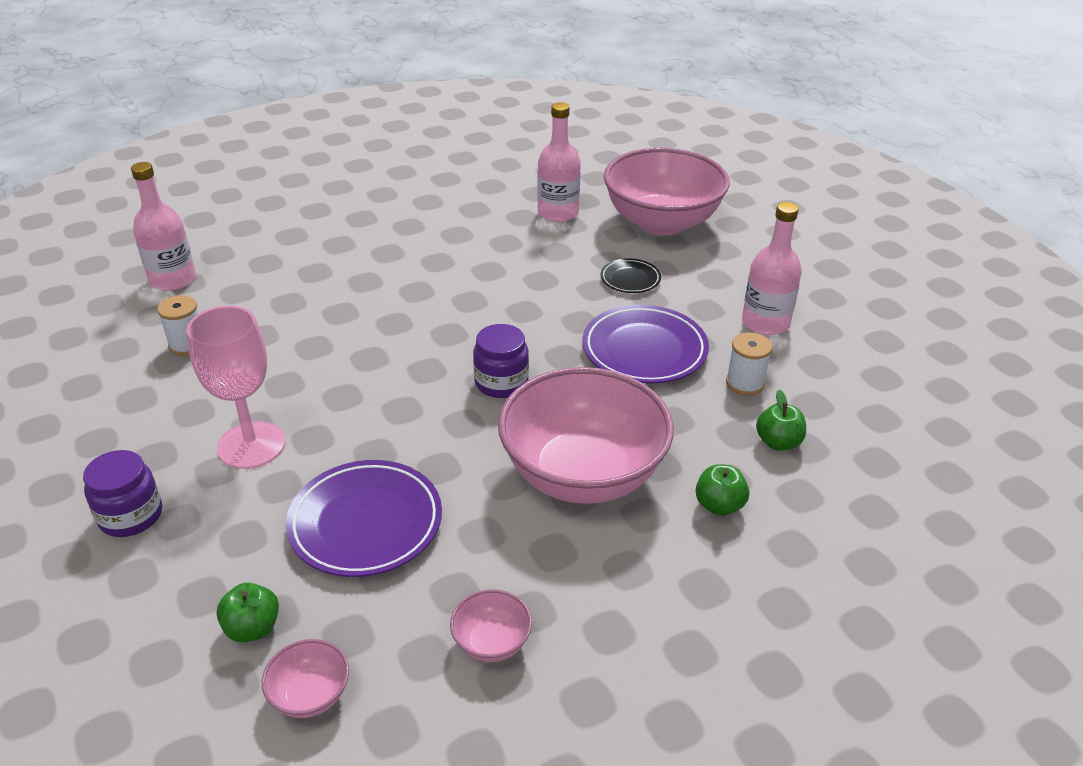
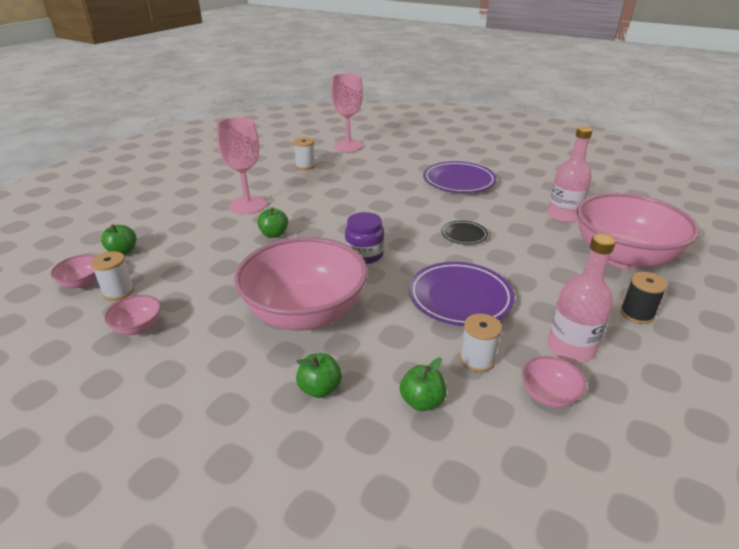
camera: 60 degrees right, 5 degrees down
purple jar [83,450,162,537] -> none
pink bottle [131,162,196,291] -> pink goblet [331,73,363,152]
purple plate [286,460,442,577] -> purple plate moved to [423,161,497,193]
black plate [600,258,661,293] -> black plate moved to [441,220,488,245]
none -> white spool [91,251,134,301]
none -> green apple [257,207,288,238]
none -> pink bowl [522,356,587,408]
none -> black spool [620,272,668,324]

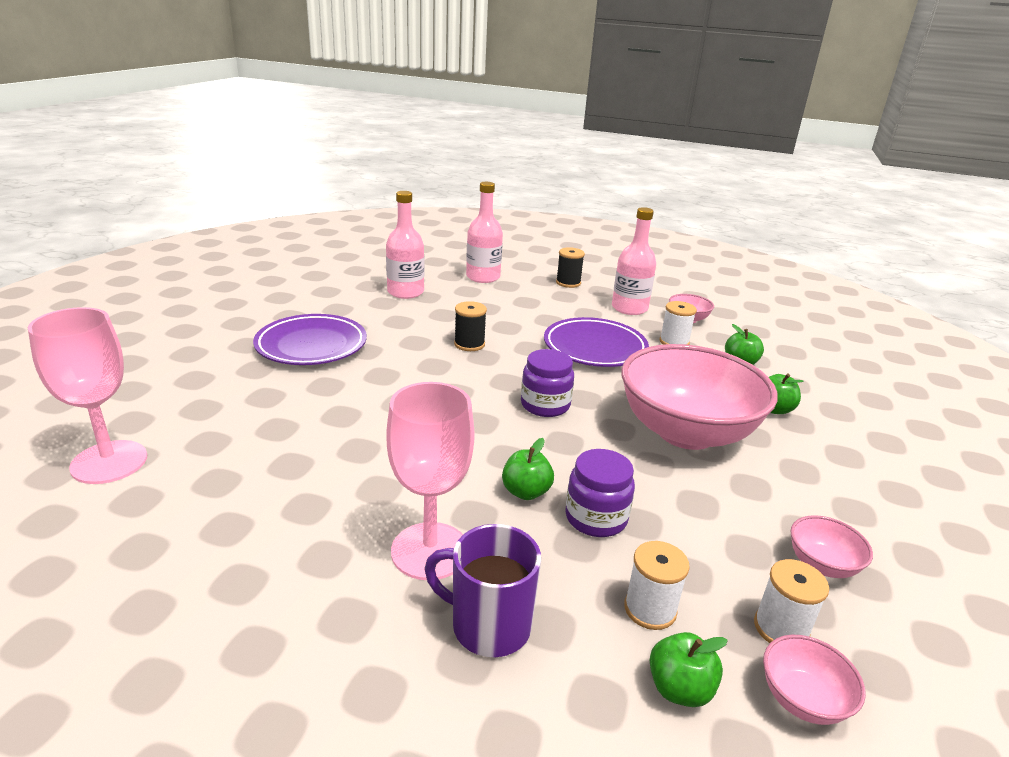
camera: 105 degrees left, 5 degrees down
white spool [294,137,316,170] -> white spool moved to [624,541,690,630]
black plate [441,220,488,245] -> black spool [454,301,487,351]
pink bowl [577,193,700,270] -> pink bottle [466,182,503,283]
none -> purple mug [424,524,541,657]
none -> purple jar [565,449,635,537]

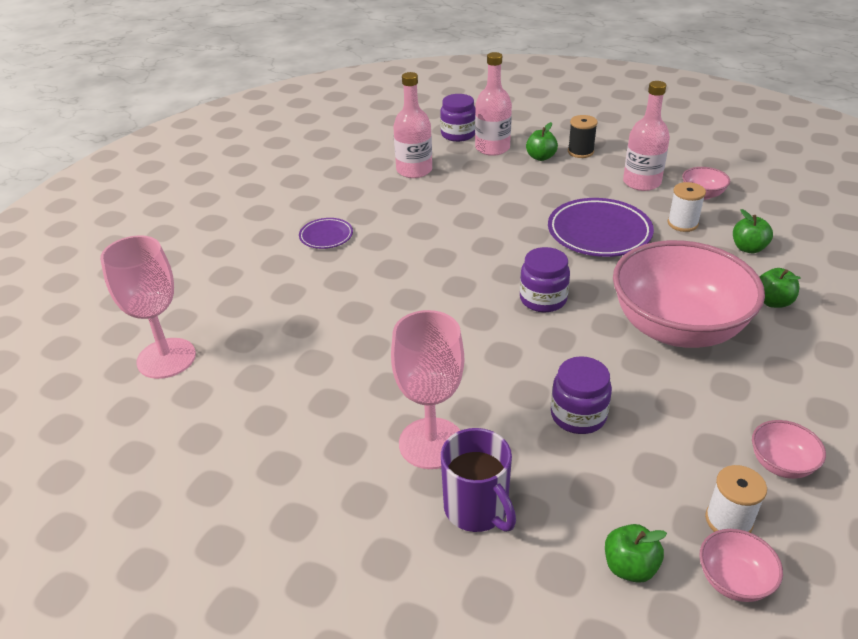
camera: 10 degrees right, 10 degrees up
purple plate [253,314,367,365] -> purple plate [299,218,353,249], size x0.53
purple mug [424,524,541,657] -> purple mug turned 150 degrees counterclockwise [441,428,516,532]
black spool [454,301,487,351] -> none
green apple [502,438,554,500] -> green apple moved to [526,122,558,161]
white spool [624,541,690,630] -> none
none -> purple jar [440,94,475,142]

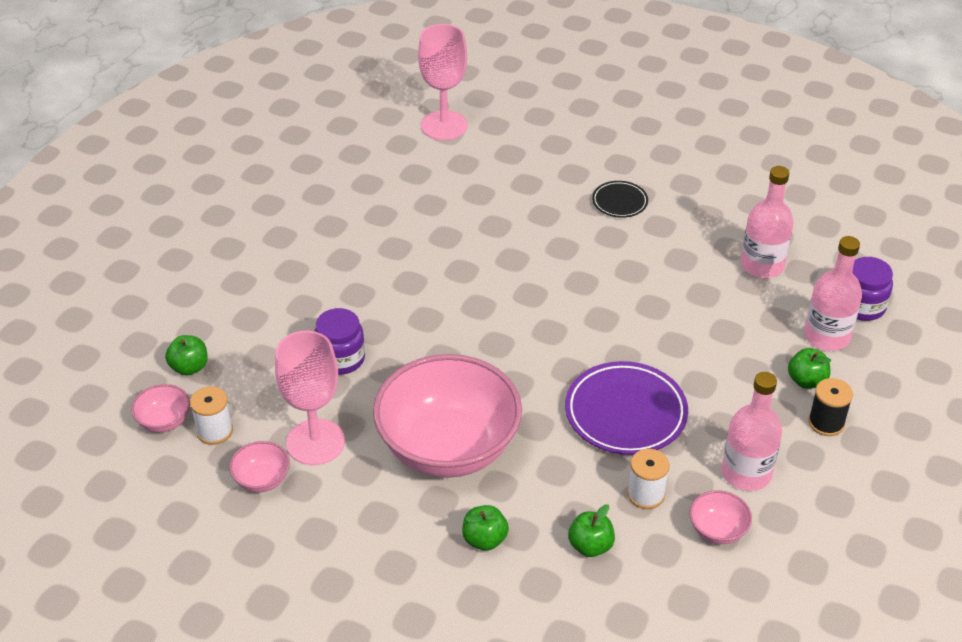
camera: 90 degrees right, 5 degrees up
purple plate [299,218,353,249] -> black plate [592,181,648,218]
pink goblet [391,310,464,469] -> pink goblet moved to [275,331,345,465]
purple mug [441,428,516,532] -> none
purple jar [520,247,570,312] -> none

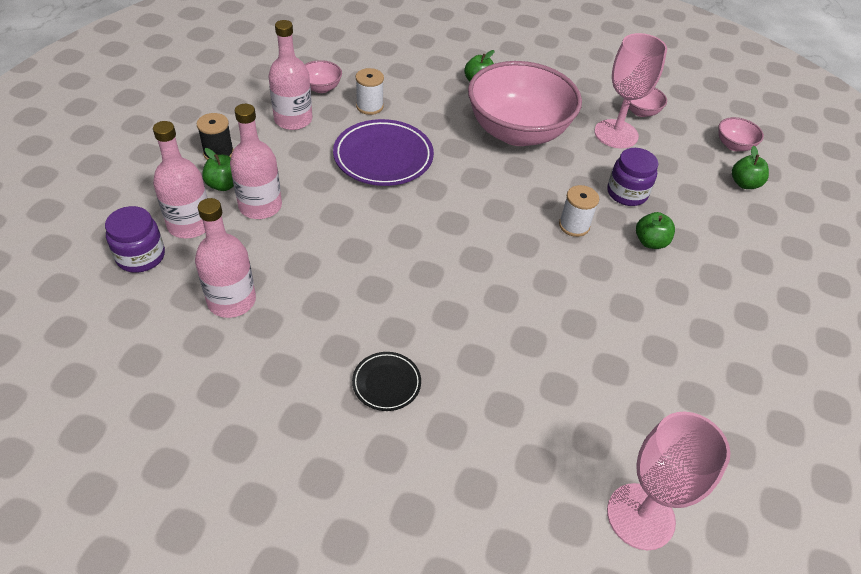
camera: 170 degrees right, 5 degrees up
white spool [190,386,233,445] -> white spool moved to [559,185,599,237]
green apple [568,504,615,557] -> green apple moved to [636,212,675,249]
none -> pink bottle [230,104,282,219]

